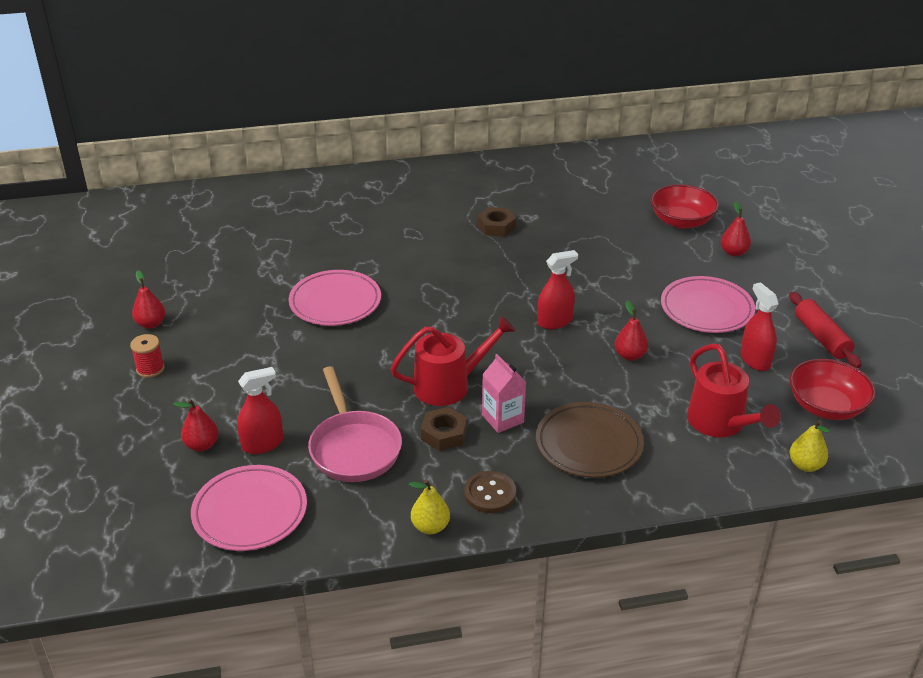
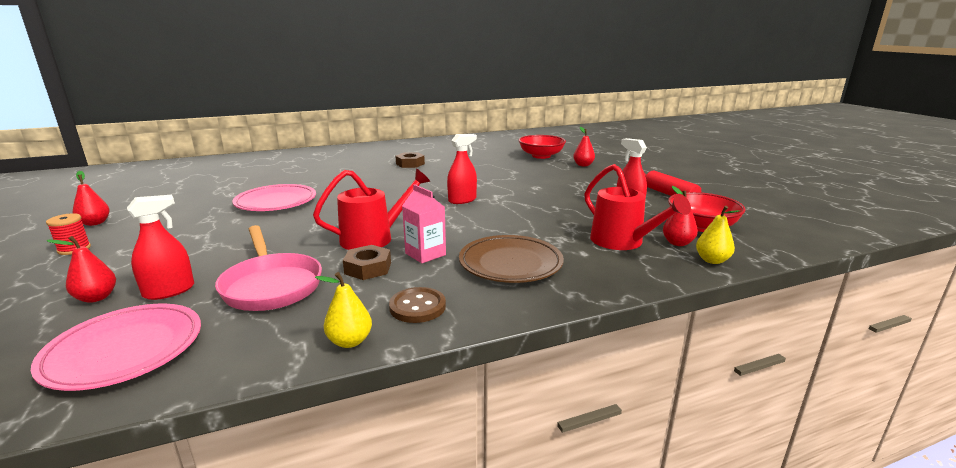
camera: 10 degrees left, 15 degrees down
red pear [615,301,648,361] -> red pear moved to [663,186,698,246]
pink plate [661,276,755,333] -> none

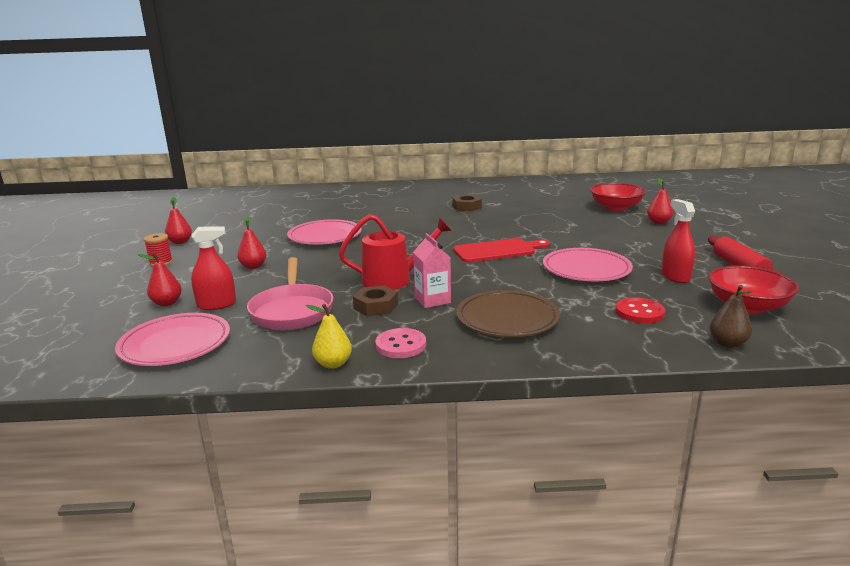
camera: 20 degrees right, 0 degrees up
brown button [389,287,446,323] -> pink button [376,328,426,358]
red spray bottle [447,134,477,204] -> red cutting board [453,238,550,262]
red watering can [584,164,691,250] -> red button [615,297,665,323]
red pear [663,186,698,246] -> red pear moved to [237,216,266,269]
yellow pear [696,206,740,264] -> brown pear [710,285,752,348]
none -> pink plate [543,248,633,281]

